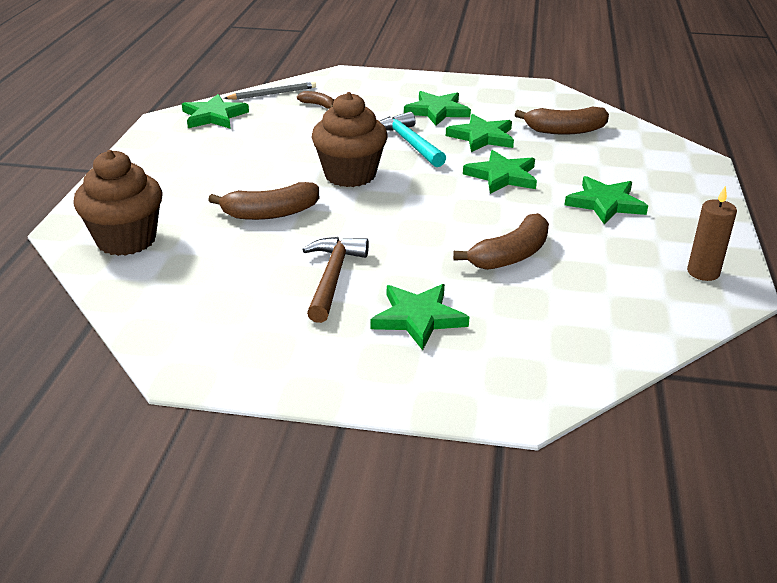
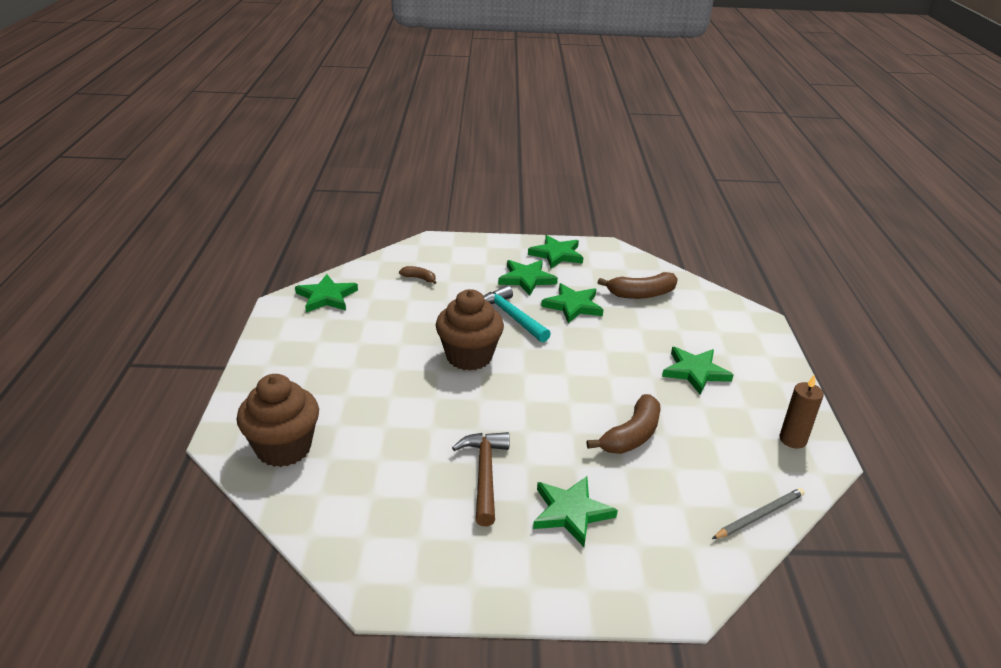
camera: 10 degrees left, 0 degrees up
brown banana [208,182,319,220] -> none
grey pencil [224,82,316,100] -> grey pencil moved to [712,488,805,539]
green star [463,150,537,194] -> green star moved to [528,235,583,269]

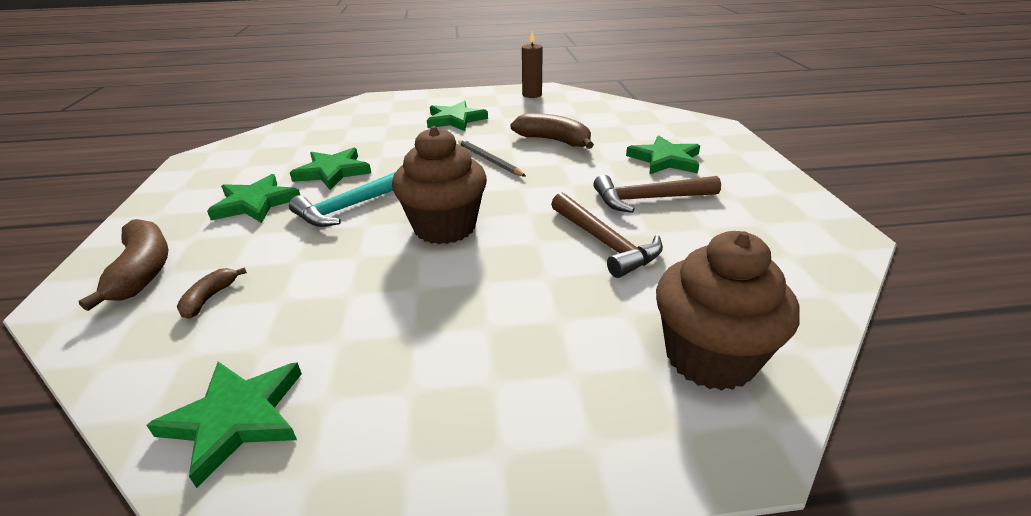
camera: 95 degrees left, 0 degrees up
green star [528,235,583,269] -> none
brown banana [598,272,678,299] -> brown banana moved to [79,219,168,311]
grey pencil [712,488,805,539] -> grey pencil moved to [458,139,526,176]
none -> brown hammer [551,193,663,278]

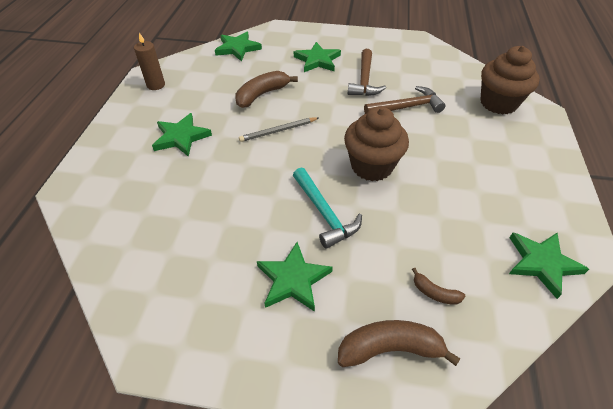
camera: 75 degrees left, 15 degrees up
green star [290,148,371,190] -> green star moved to [215,32,262,61]

